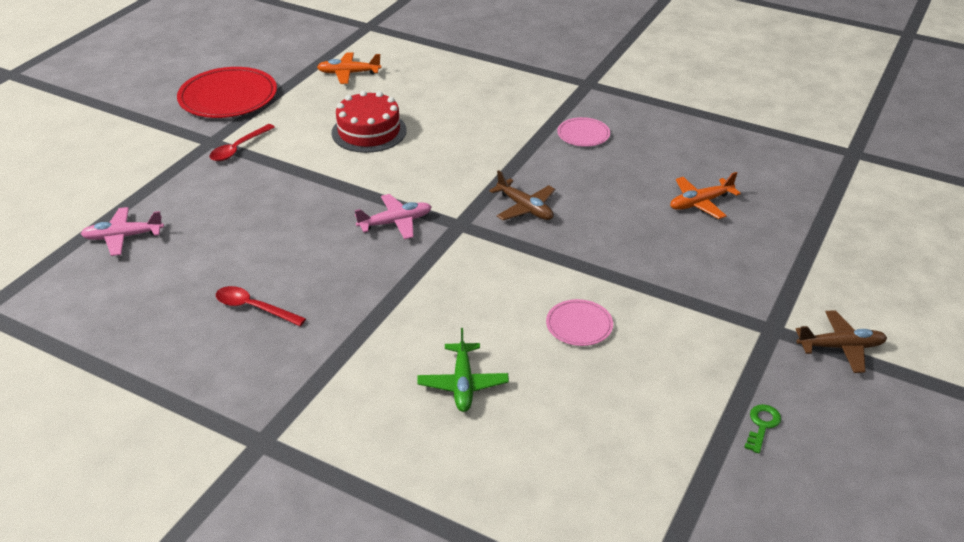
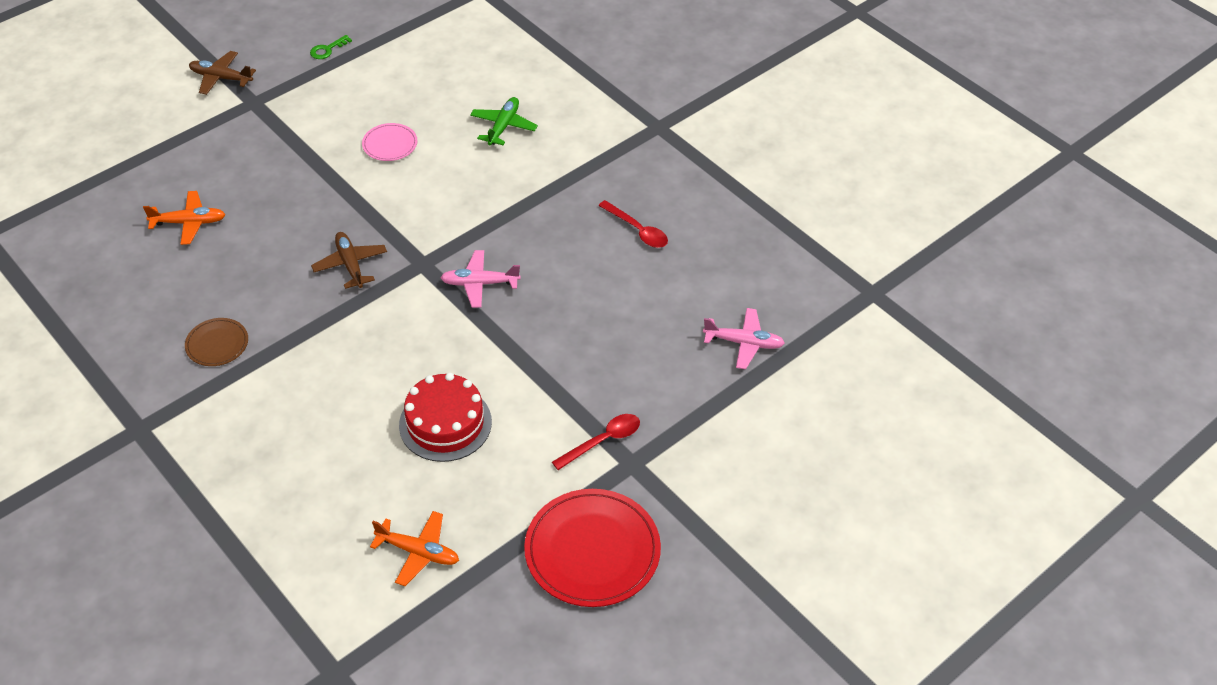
camera: 160 degrees left, 10 degrees up
pink plate [557,117,610,147] -> brown plate [185,318,248,366]

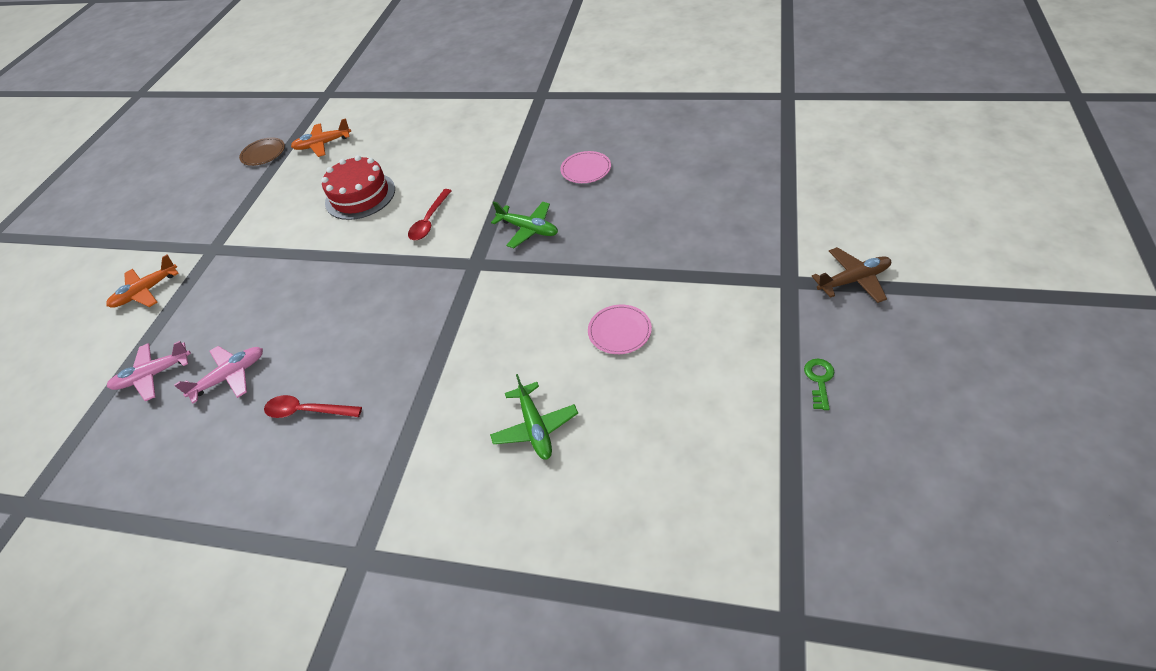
camera: 150 degrees right, 0 degrees up
orange plane [143,191,226,245] -> orange plane moved to [106,255,179,308]
brown plate [185,318,248,366] -> brown plate moved to [239,138,285,166]
brown plane [311,232,387,289] -> green plane [491,201,558,248]
pink plane [440,250,521,308] -> pink plane moved to [174,346,263,403]
red plate [524,489,661,607] -> none
red spoon [552,414,640,470] -> red spoon moved to [408,189,452,240]
none -> pink plate [560,151,611,183]

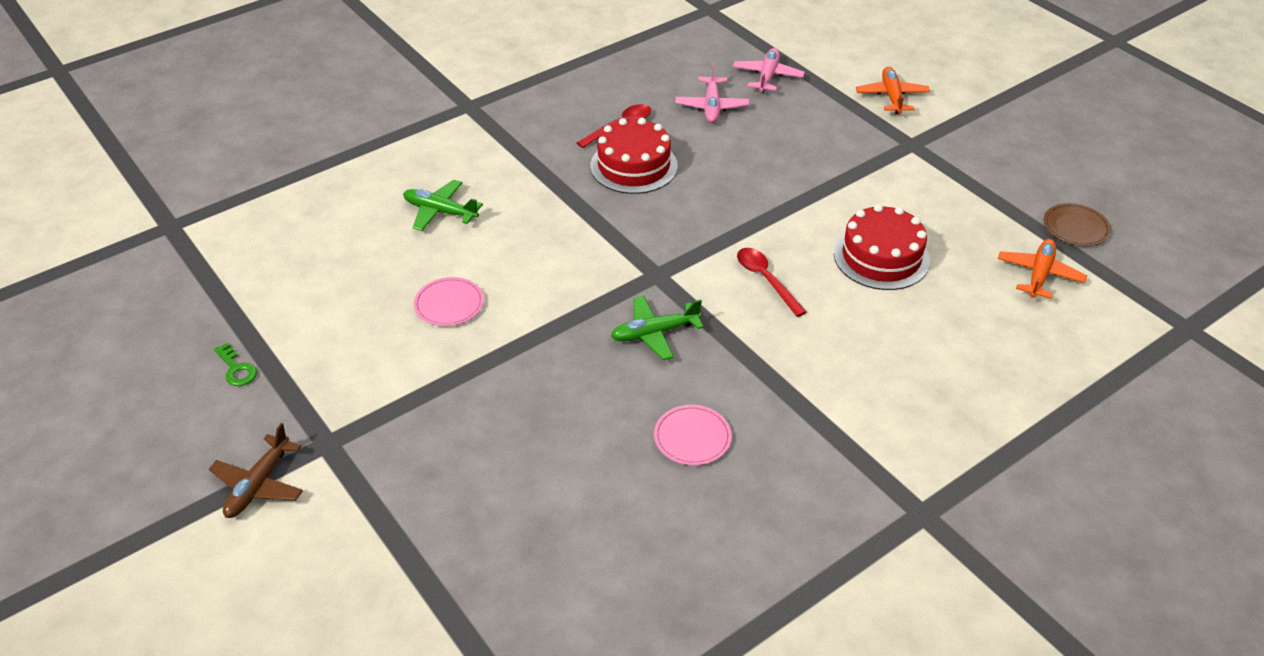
camera: 125 degrees right, 5 degrees down
none -> red cake [590,118,678,194]

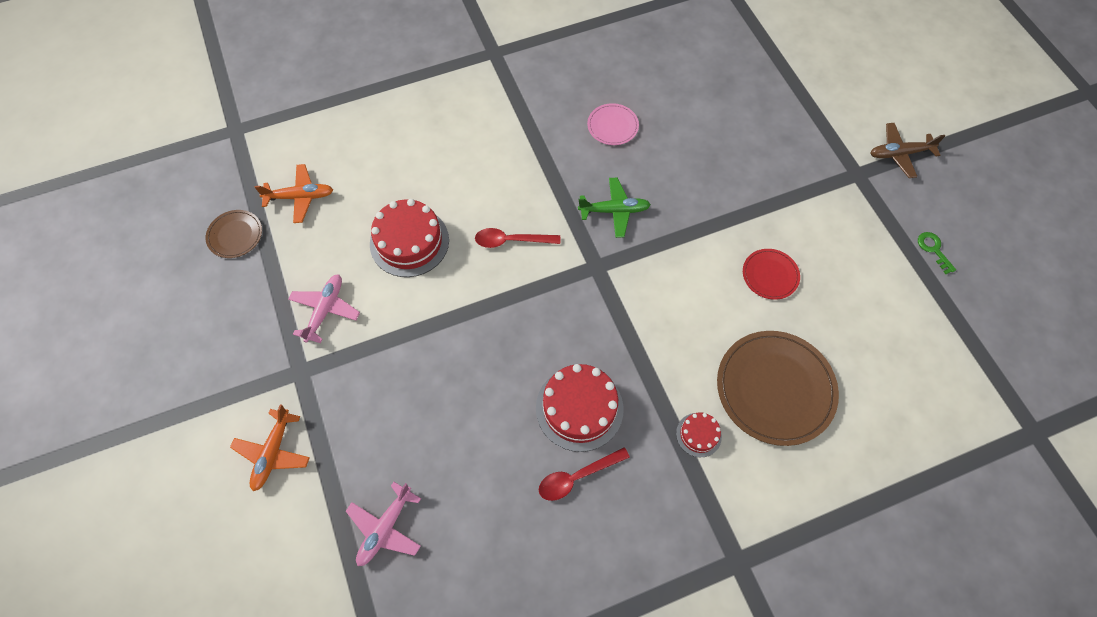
camera: 165 degrees left, 20 degrees up
brown plane [209,423,303,518] -> brown plane turned 135 degrees counterclockwise [870,123,945,178]
green plane [403,180,483,231] -> brown plate [717,331,839,446]
pink plate [414,277,484,326] -> red plate [743,249,800,300]
pink plane [675,63,749,123] -> pink plane moved to [288,274,360,343]
red spoon [737,248,807,317] -> red spoon turned 105 degrees clockwise [475,228,560,248]
orange plane [998,239,1087,299] -> orange plane turned 135 degrees counterclockwise [254,164,333,223]
none -> red cake [676,413,722,457]

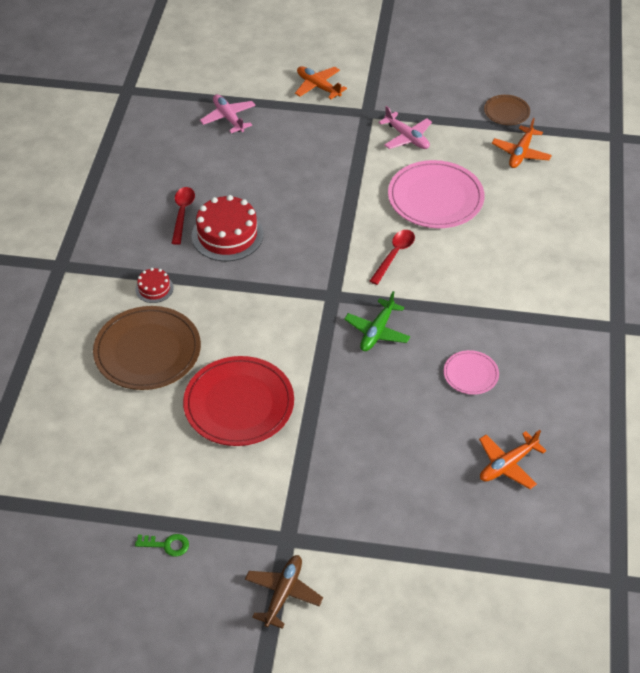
camera: 120 degrees right, 15 degrees down
red cake [370,199,449,277] -> pink plate [388,160,484,228]
red plate [743,249,800,300] -> red plate [183,356,294,446], size x1.96
none -> orange plane [479,430,546,489]

